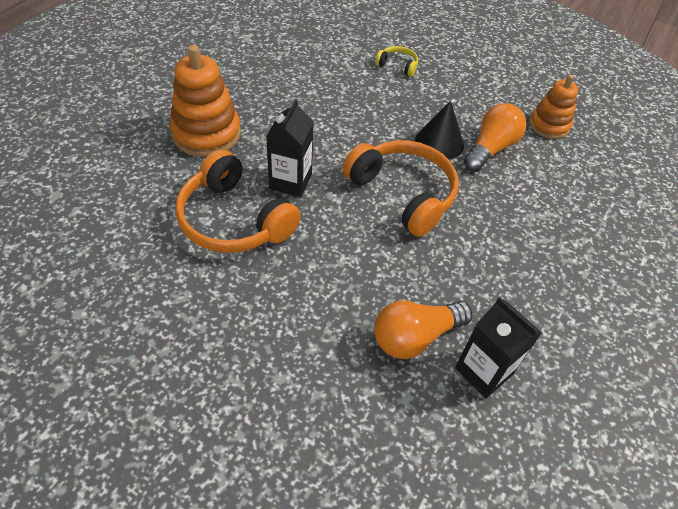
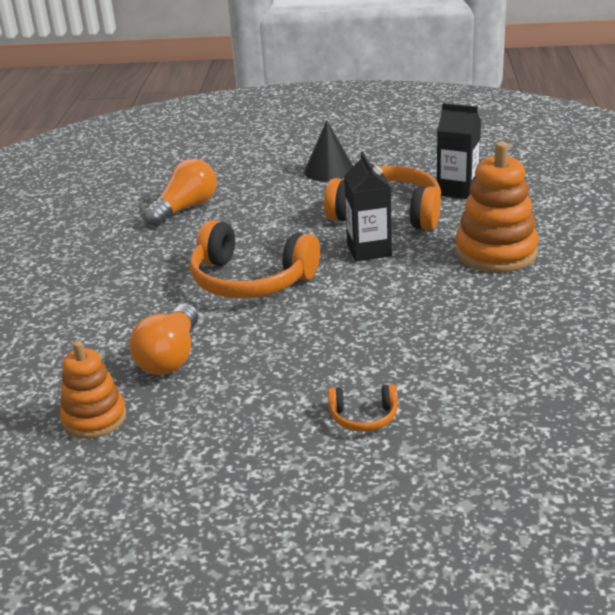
camera: 160 degrees right, 20 degrees down
yellow headphones [375,46,418,77] -> orange headphones [328,384,398,432]
black cone [415,101,464,159] -> black cone moved to [304,120,353,182]
black carton [455,297,542,398] -> black carton moved to [437,103,481,199]

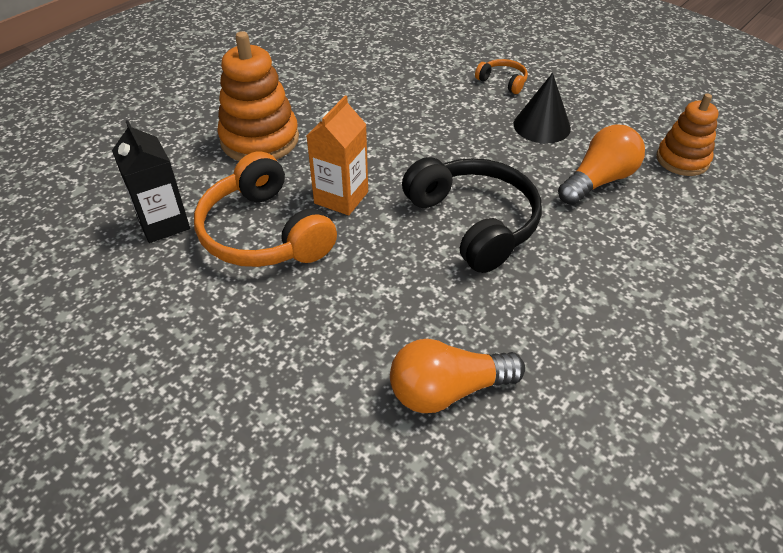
camera: 145 degrees left, 15 degrees up
orange headphones [190,220,320,298] -> black headphones [402,157,542,273]
black cone [304,120,353,182] -> black cone moved to [514,73,571,143]
black carton [344,152,392,262] -> orange carton [307,95,368,216]

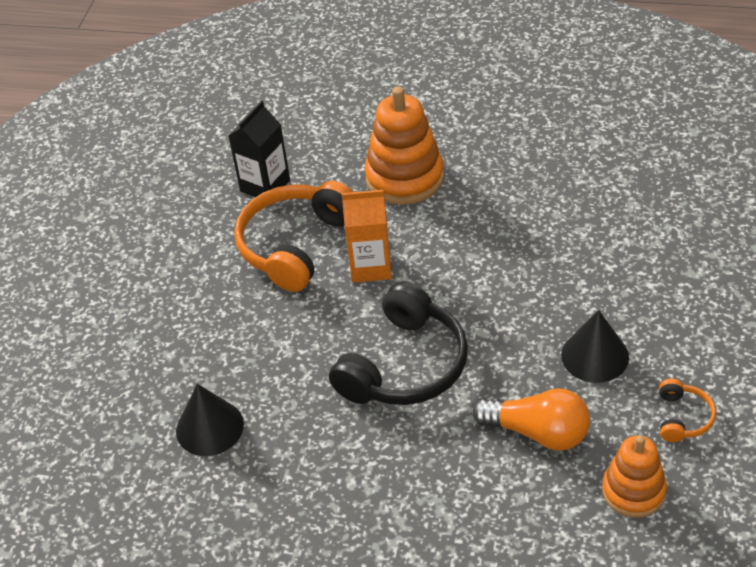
camera: 65 degrees right, 0 degrees up
orange light bulb [390,339,525,413] -> black cone [176,384,244,456]
orange headphones [475,59,528,94] -> orange headphones moved to [659,379,716,442]

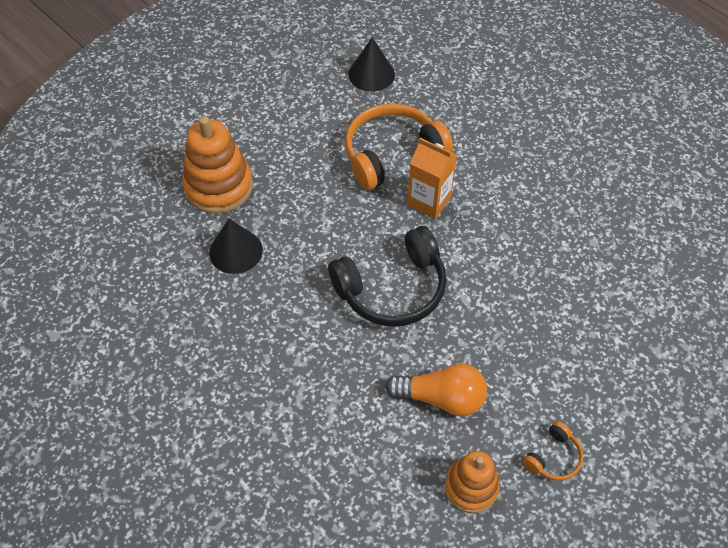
camera: 30 degrees right, 10 degrees up
black carton [228,100,290,197] -> none
orange stacking toy [365,86,444,205] -> orange stacking toy moved to [182,116,253,214]
orange light bulb [472,388,590,451] -> orange light bulb turned 45 degrees counterclockwise [385,363,487,416]
black cone [561,310,629,383] -> black cone moved to [348,38,395,92]

